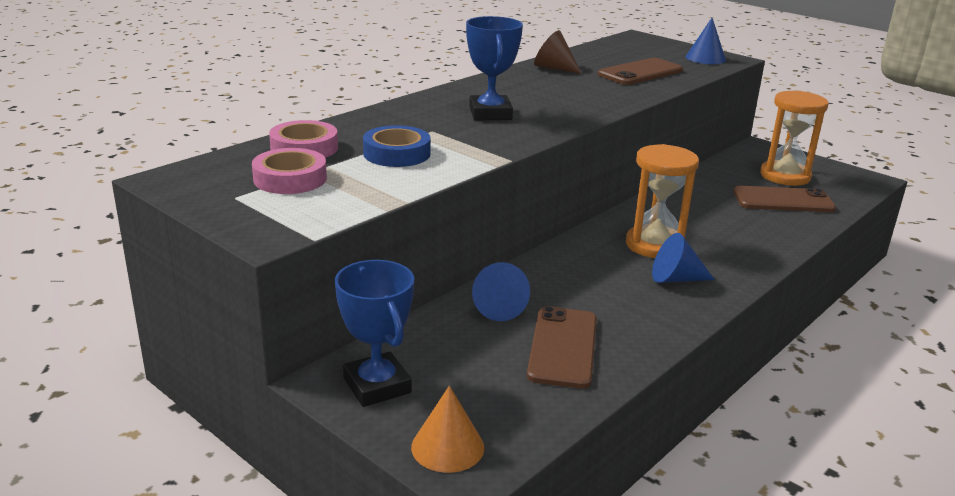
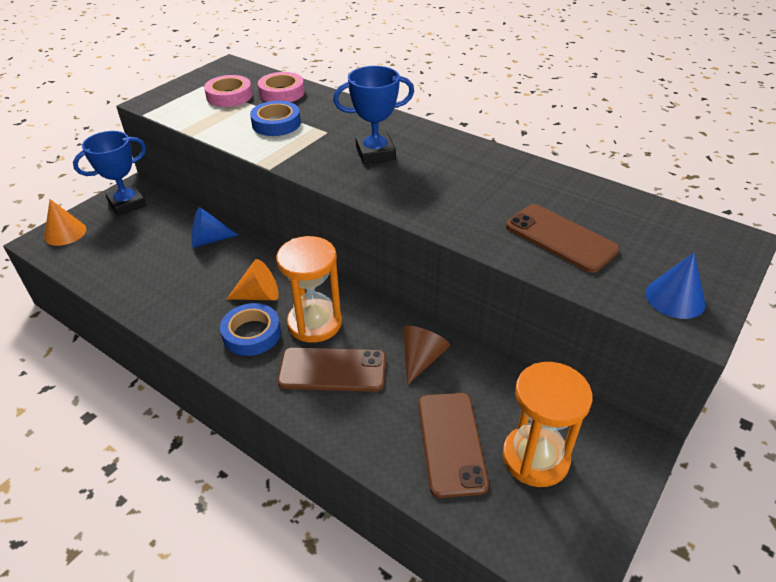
camera: 85 degrees right, 15 degrees up
brown phone [527,306,597,389] -> brown phone moved to [278,348,386,392]
brown cone [534,30,582,74] -> brown cone moved to [403,326,450,385]
blue cone [652,233,715,283] -> blue tape [220,303,281,356]
none -> orange cone [227,259,279,300]

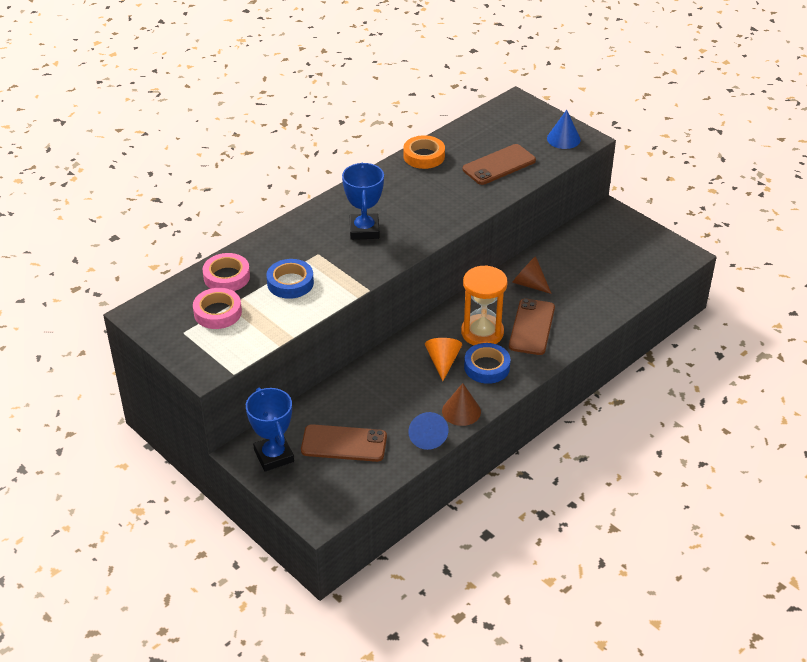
camera: 80 degrees left, 0 degrees up
orange cone [44,199,86,246] -> none
blue cone [191,207,238,248] -> blue cone moved to [408,412,449,450]
brown phone [418,393,489,498] -> brown phone moved to [301,424,387,462]
orange hourglass [502,362,592,487] -> none
none -> orange tape [403,135,445,169]
none -> brown cone [442,383,481,426]

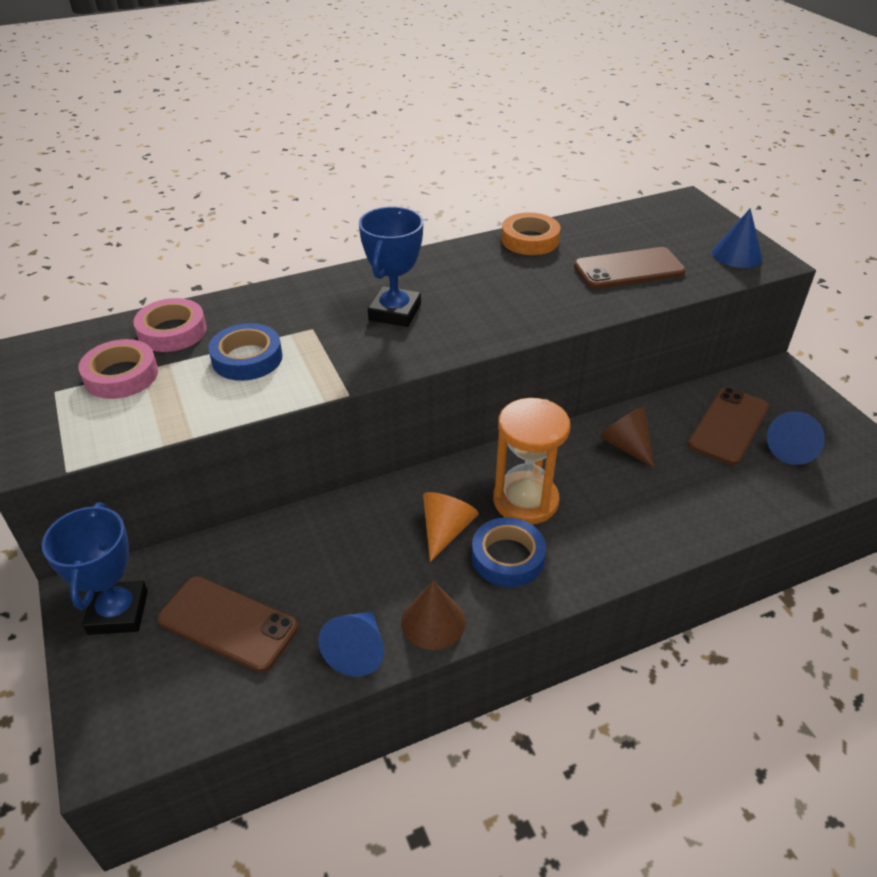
camera: 20 degrees right, 0 degrees up
brown phone [509,298,555,355] -> brown phone moved to [688,387,769,465]
none -> blue cone [767,411,825,465]

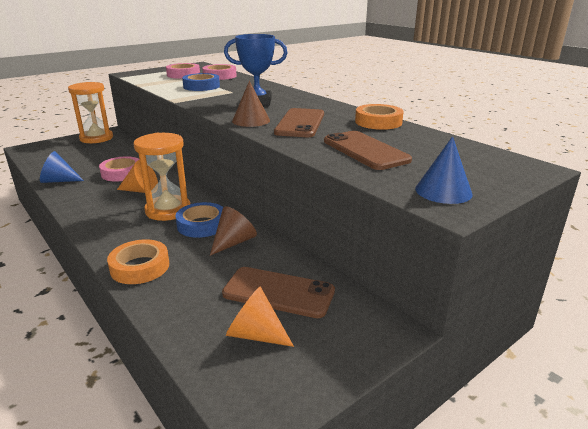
camera: 75 degrees right, 15 degrees down
blue trophy [42,502,148,635] -> orange hourglass [68,82,113,143]
brown phone [157,576,298,672] -> brown phone moved to [274,108,324,137]
brown cone [401,581,466,650] -> brown cone moved to [232,81,270,127]
blue tape [472,517,546,587] -> blue tape moved to [175,202,223,238]
blue cone [767,411,825,465] -> orange cone [226,286,294,347]
none -> pink tape [99,156,139,182]
none -> orange tape [107,239,169,284]

